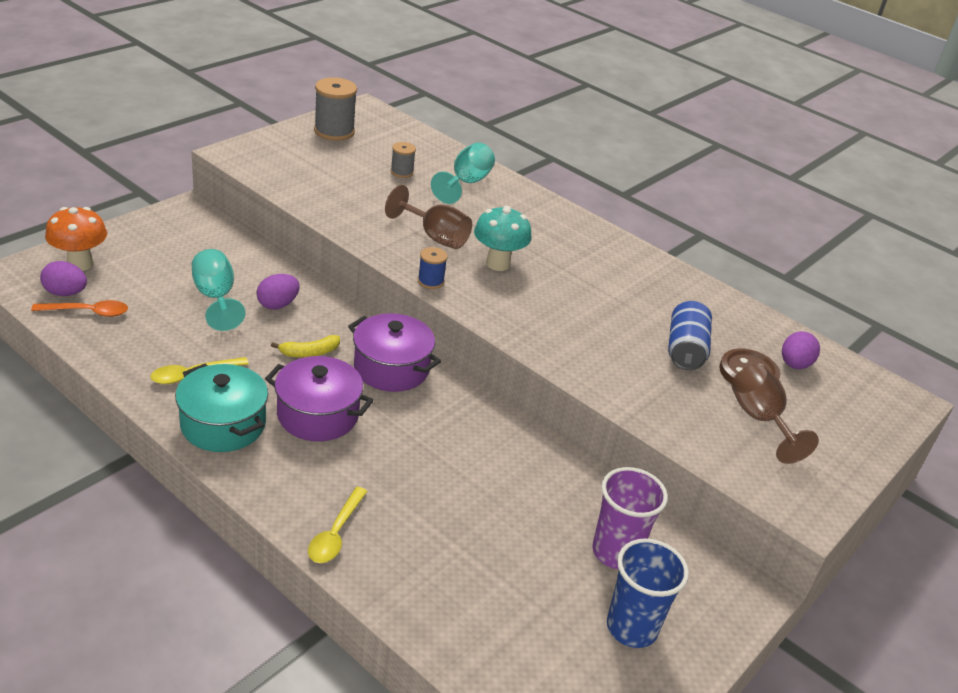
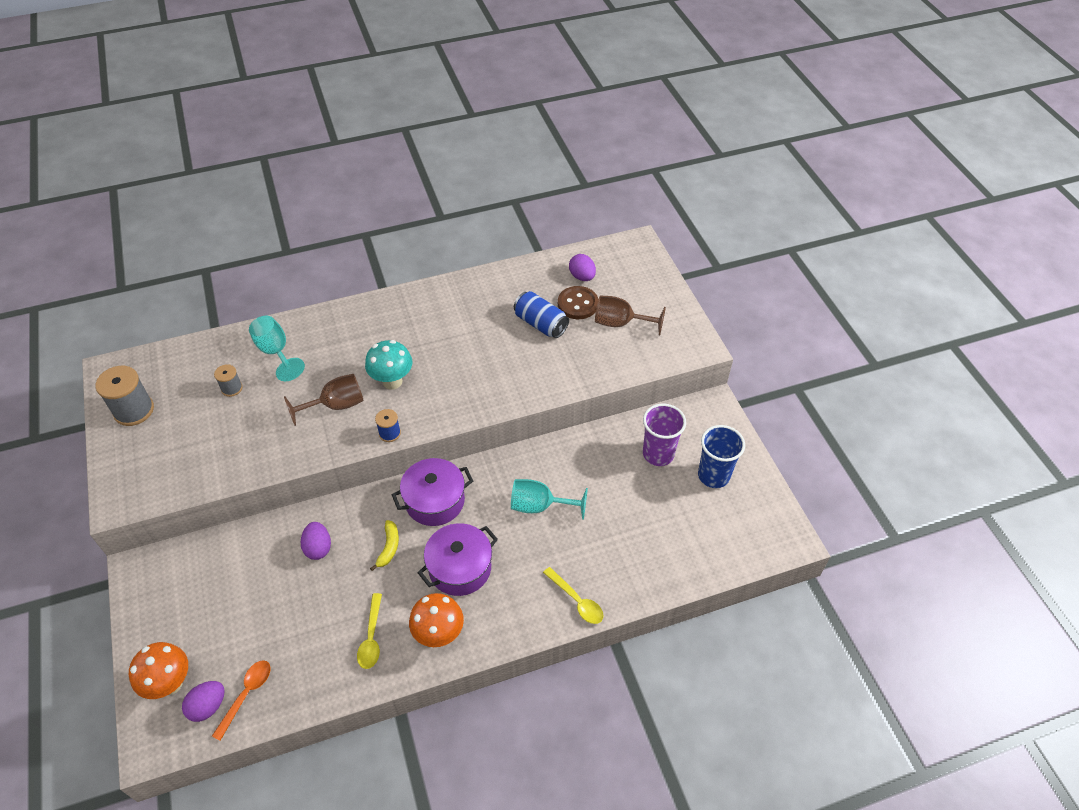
camera: 55 degrees left, 15 degrees up
turquoise pot [175,364,268,452] -> orange mushroom [409,593,464,647]
turquoise goblet [192,249,245,331] -> turquoise goblet moved to [511,479,588,520]

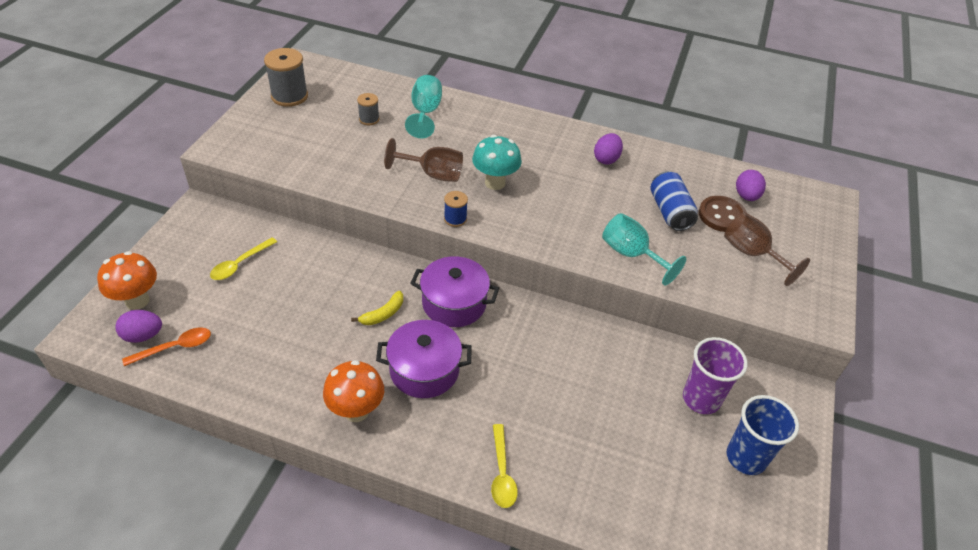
camera: 35 degrees right, 5 degrees down
purple egg [301,522,331,560] -> purple egg moved to [594,133,623,164]
yellow spoon [357,593,382,669] -> yellow spoon moved to [210,238,277,280]
turquoise goblet [511,479,588,520] -> turquoise goblet moved to [602,213,686,286]

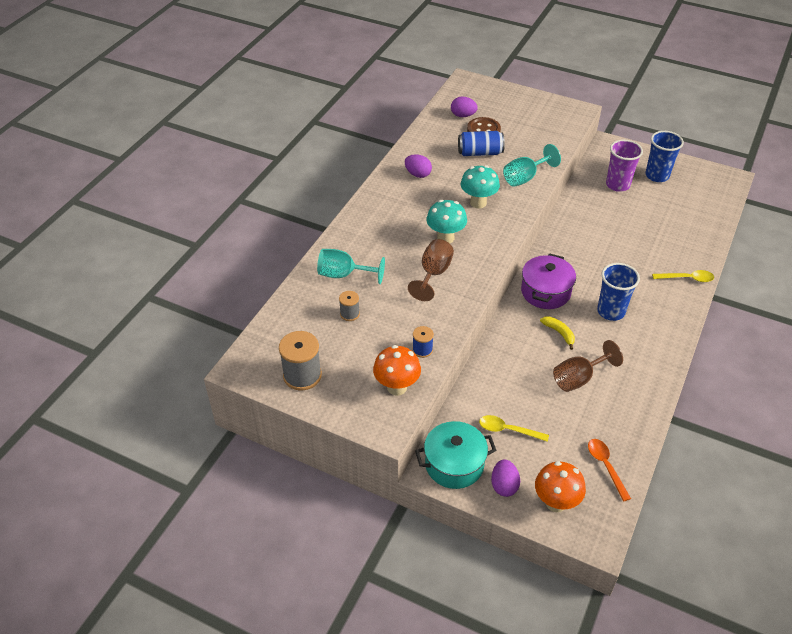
camera: 80 degrees left, 0 degrees up
purple egg [115,310,162,343] -> purple egg moved to [491,459,520,497]
yellow spoon [210,238,277,280] -> yellow spoon turned 150 degrees clockwise [479,415,549,442]
orange mushroom [323,360,384,422] -> orange mushroom moved to [373,345,421,396]
purple pot [376,320,472,398] -> blue cup [597,263,640,321]
blue spool [444,191,468,227] -> blue spool moved to [412,326,434,358]
brown goblet [724,212,810,286] -> brown goblet moved to [553,340,623,392]
none -> turquoise pot [415,421,496,489]
none -> turquoise mushroom [461,165,500,208]

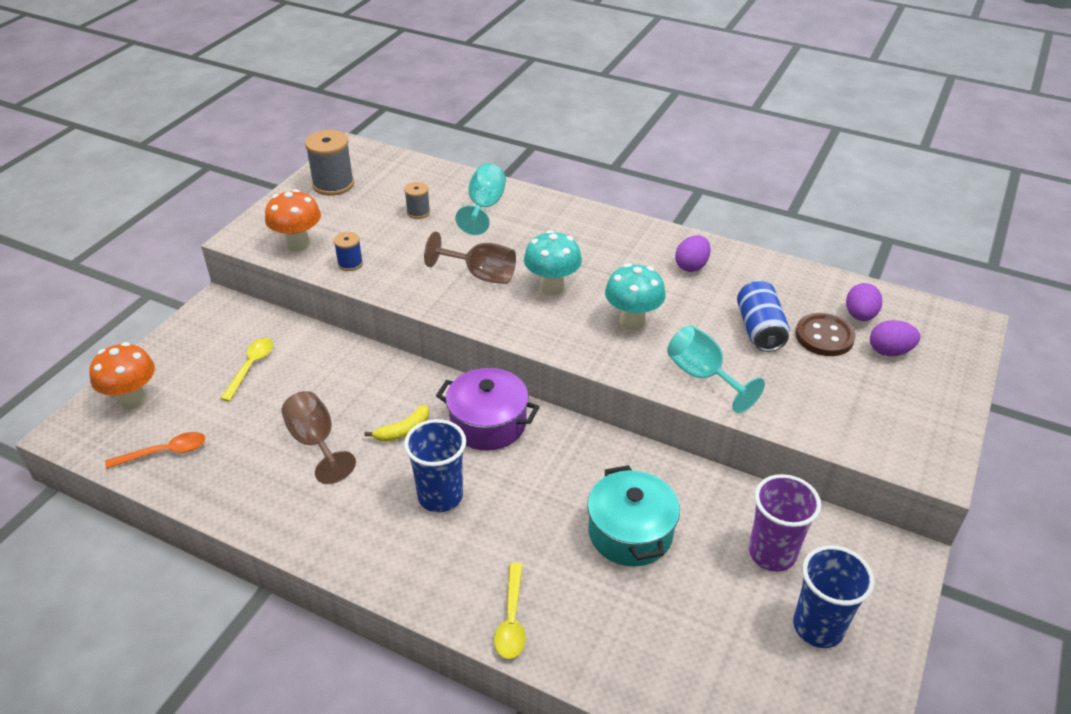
camera: 90 degrees right, 5 degrees down
turquoise pot [415,421,496,489] -> turquoise pot moved to [587,465,680,567]
purple egg [491,459,520,497] -> purple egg moved to [870,320,920,356]

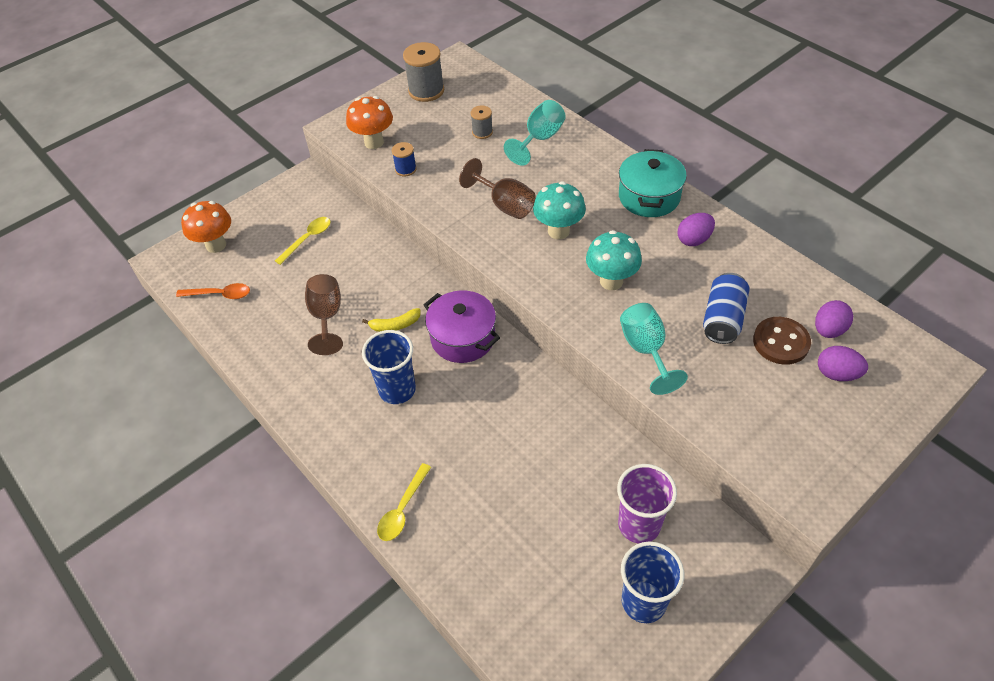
camera: 25 degrees right, 10 degrees up
turquoise pot [587,465,680,567] -> turquoise pot moved to [619,149,687,217]

